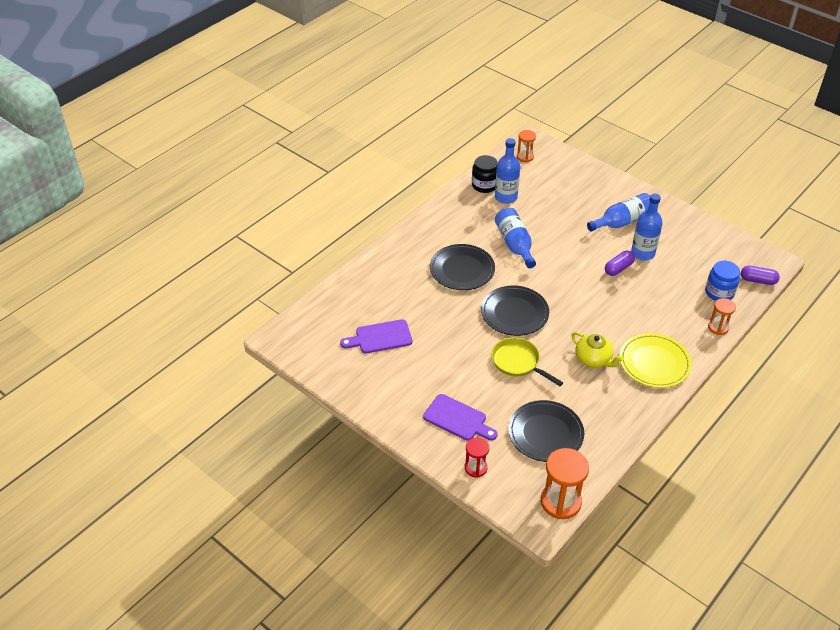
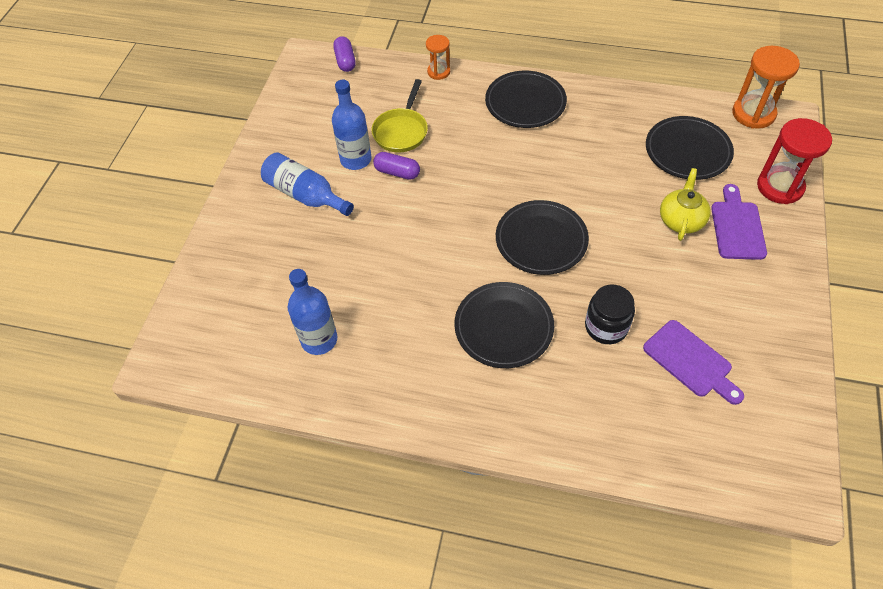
camera: 115 degrees left, 10 degrees up
red hourglass [465,438,489,478] -> red hourglass [757,118,832,204], size x1.73
black jar [472,155,498,193] -> black jar moved to [585,285,635,344]
yellow pan [492,337,563,386] -> yellow pan moved to [371,79,428,153]
blue bottle [495,208,536,268] -> none
orange hourglass [517,130,536,163] -> none
yellow teapot [572,332,624,368] -> yellow teapot moved to [660,168,711,241]
yellow plate [619,333,692,388] -> black plate [485,70,567,128]
blue jar [705,261,740,301] -> none

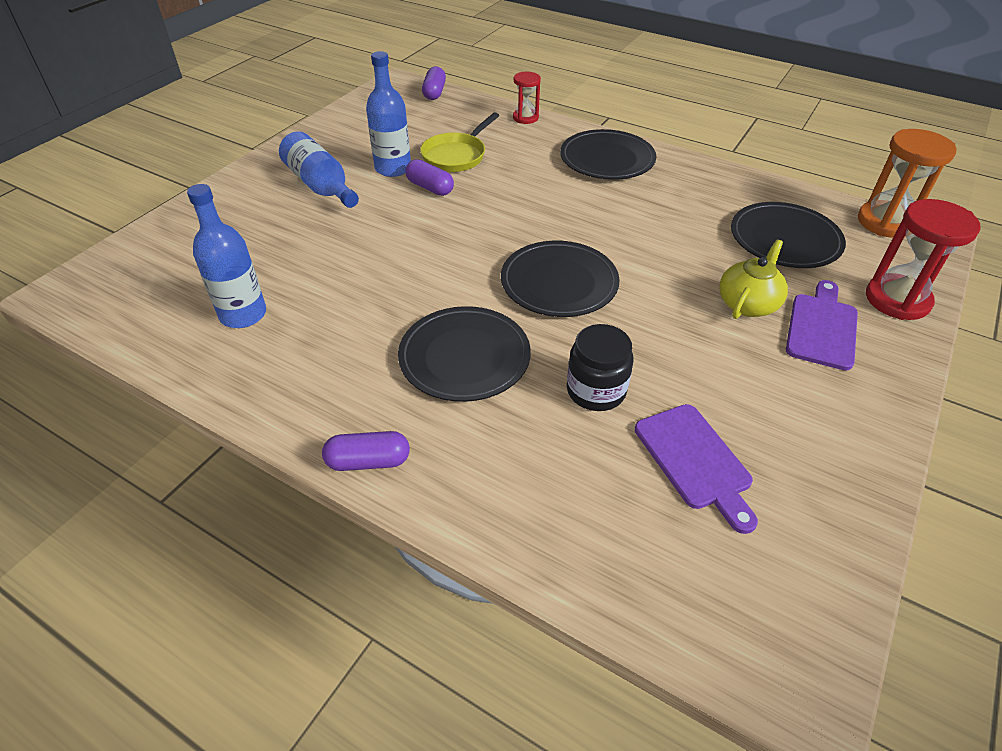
camera: 15 degrees right, 10 degrees down
orange hourglass [426,35,450,80] -> red hourglass [513,72,541,124]
none -> purple capsule [322,431,410,471]

